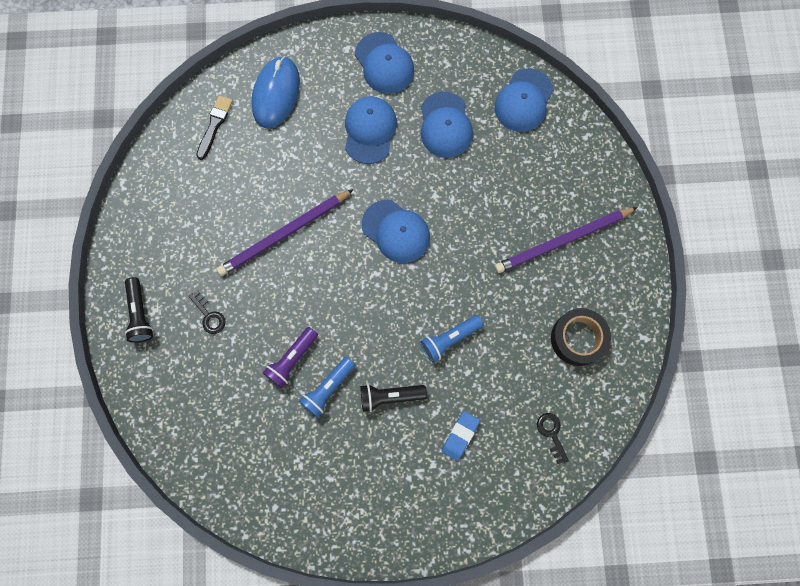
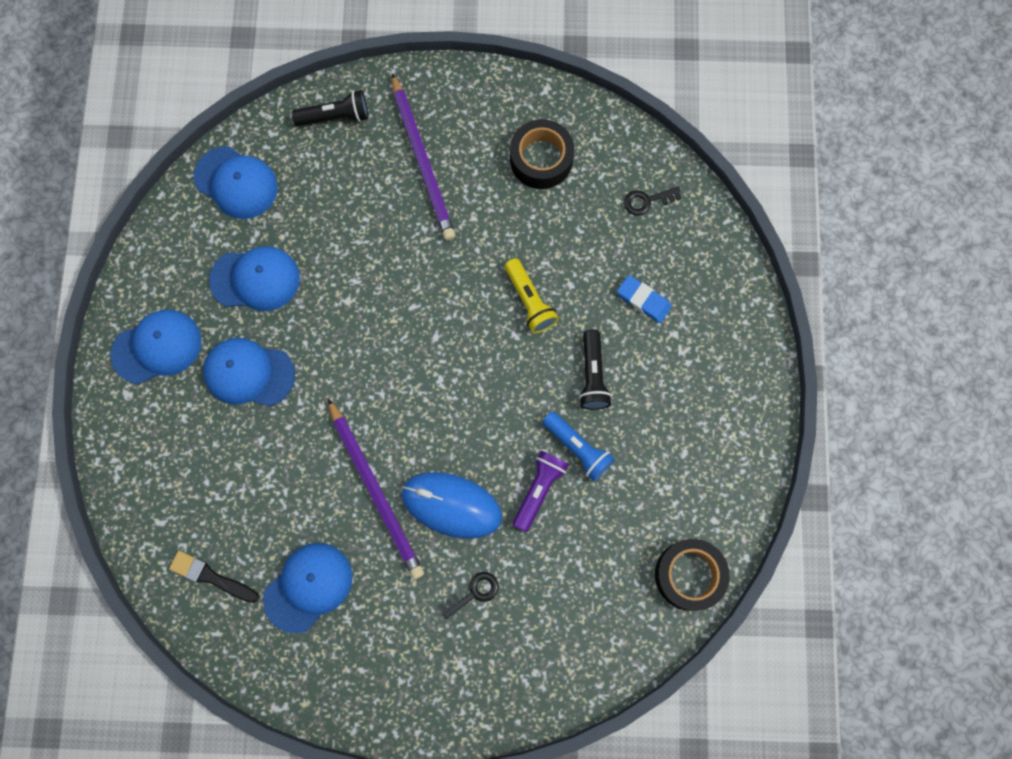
camera: 85 degrees left, 0 degrees up
black flashlight [125,277,153,343] -> black flashlight moved to [292,90,368,126]
blue mouse [252,56,300,128] -> blue mouse moved to [401,472,502,539]
purple flashlight [263,327,318,388] -> purple flashlight turned 105 degrees counterclockwise [512,451,569,532]
blue cap [362,200,430,263] -> blue cap moved to [263,543,352,633]
blue flashlight [420,315,484,363] -> yellow flashlight [505,258,559,333]
none -> black tape [655,539,730,611]

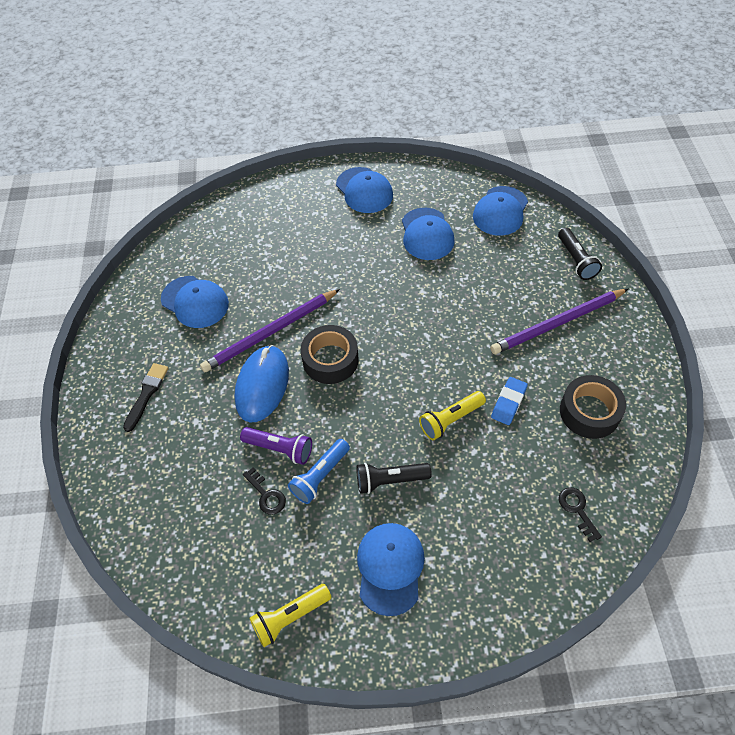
camera: 85 degrees right, 20 degrees down
black brush [169,551,259,603] -> black brush moved to [123,363,169,432]
blue cap [203,338,295,406] -> blue cap moved to [357,523,425,616]
black key [439,572,499,619] -> black key moved to [243,468,286,515]
blue eraser [617,275,672,323] -> blue eraser moved to [491,377,528,425]
black tape [655,539,730,611] -> black tape moved to [301,325,359,384]
none -> yellow flashlight [249,584,331,647]

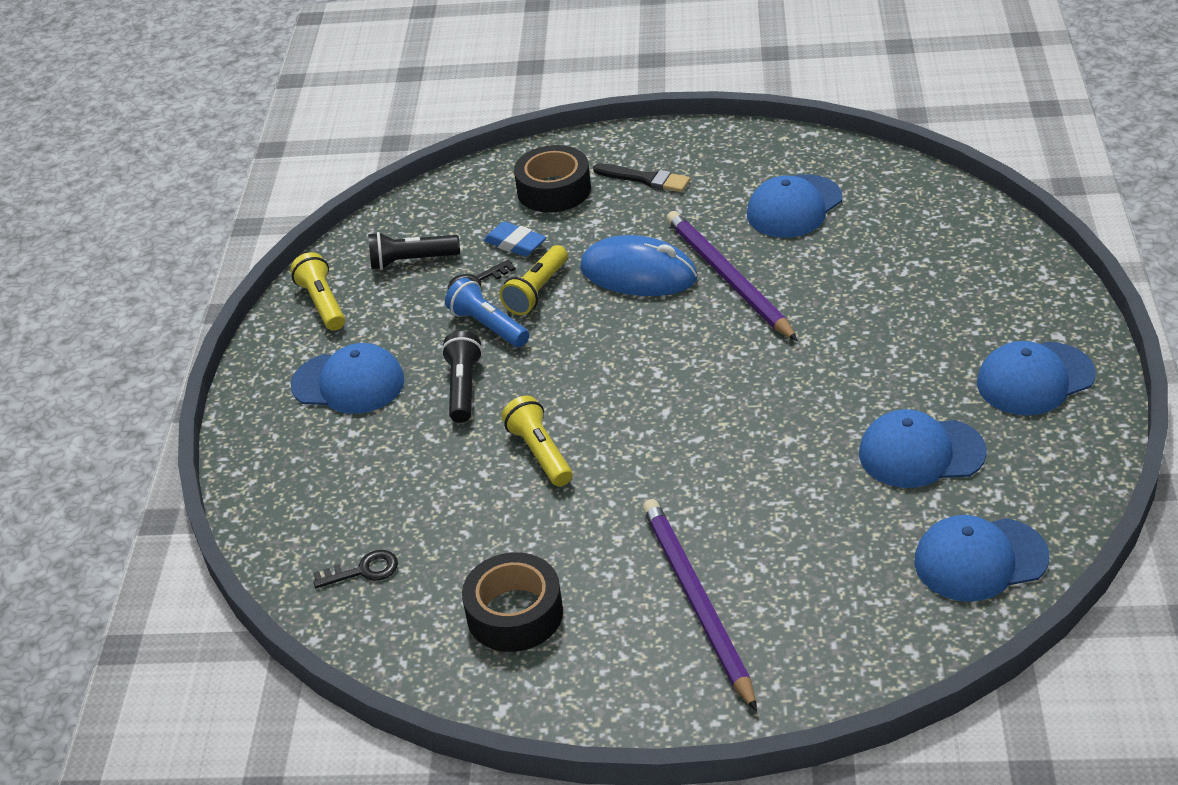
camera: 100 degrees right, 15 degrees down
purple flashlight [240,427,312,465] -> yellow flashlight [499,245,568,315]
black tape [301,325,359,384] -> black tape moved to [514,145,591,213]
blue cap [473,186,528,236] -> blue cap turned 45 degrees counterclockwise [914,515,1049,602]
blue eraser [491,377,528,425] -> blue eraser moved to [483,221,546,257]
black flashlight [558,228,602,280] -> black flashlight moved to [368,232,460,270]

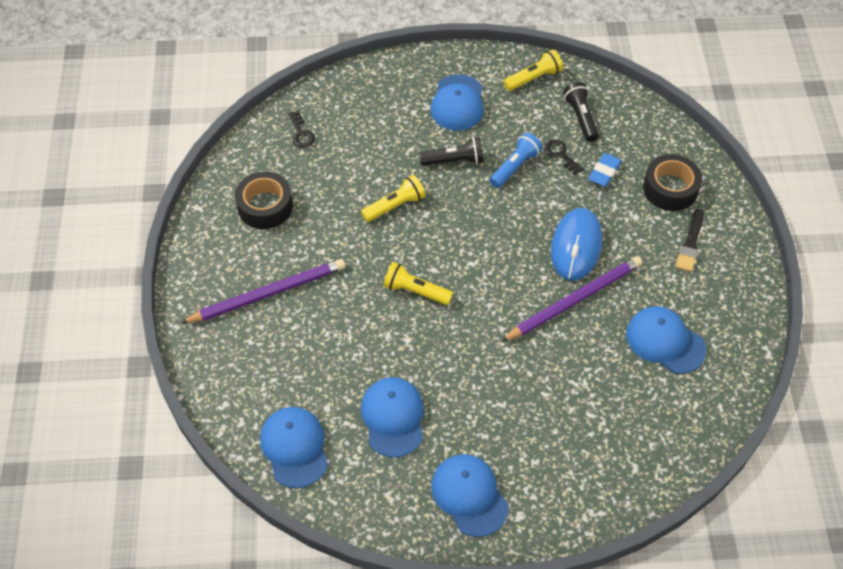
camera: 80 degrees right, 15 degrees up
yellow flashlight [499,245,568,315] -> yellow flashlight moved to [383,262,453,305]

